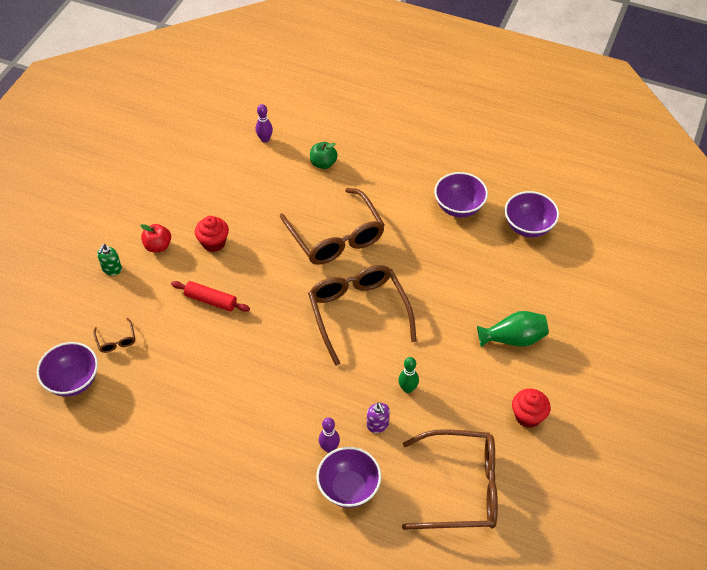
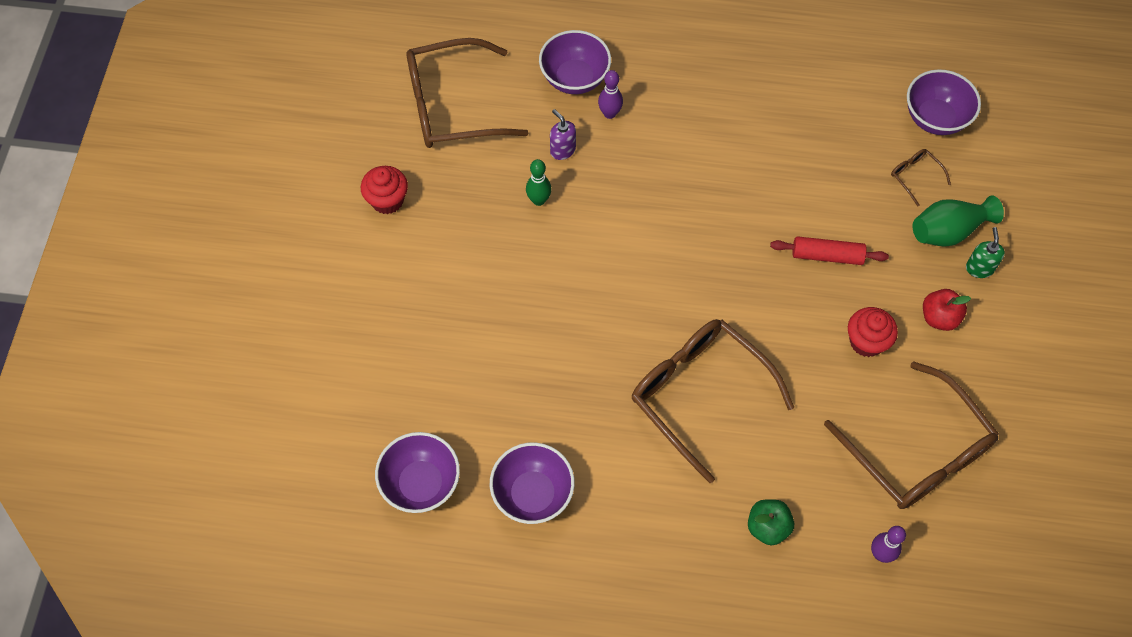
camera: 165 degrees right, 10 degrees up
brown glasses [308,265,417,366] -> brown glasses moved to [824,361,999,509]
green vase [477,311,549,347] -> green vase moved to [913,195,1004,247]

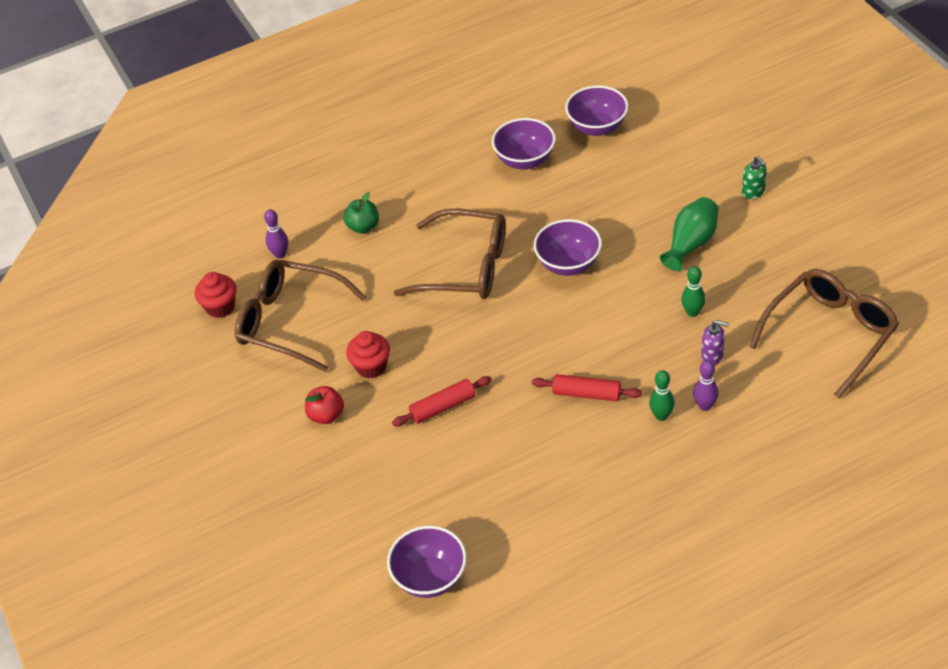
camera: 150 degrees right, 15 degrees down
red cupcake [361,166,408,214] -> red cupcake moved to [195,272,237,318]
purple bowl [539,30,611,94] -> purple bowl moved to [534,219,602,276]
brown glasses [891,149,951,206] -> none
green vase [913,195,1004,247] -> green vase moved to [660,197,719,271]
green soap dispenser [966,227,1005,278] -> green soap dispenser moved to [742,156,767,199]
none -> red rolling pin [532,374,642,401]
none -> green bowling pin [649,370,675,421]

